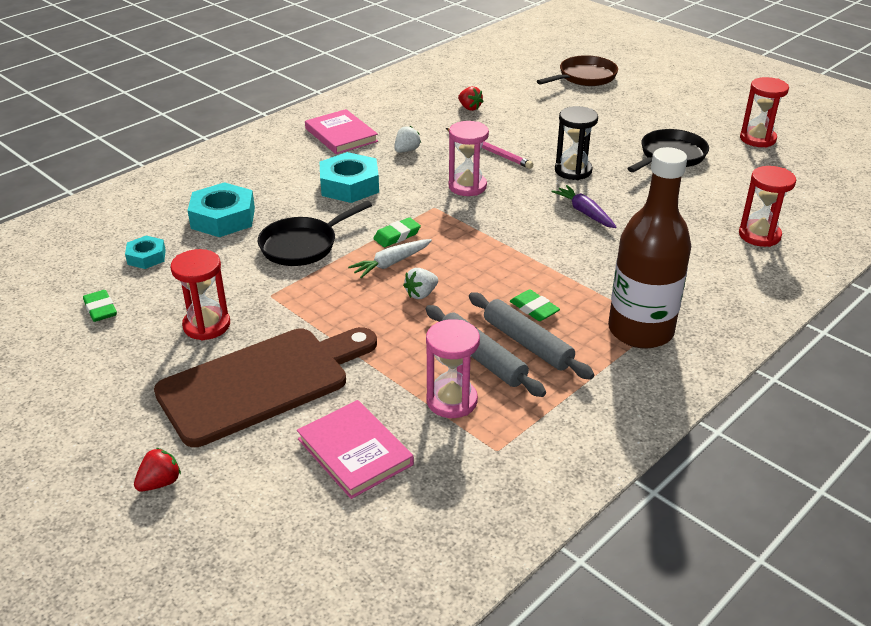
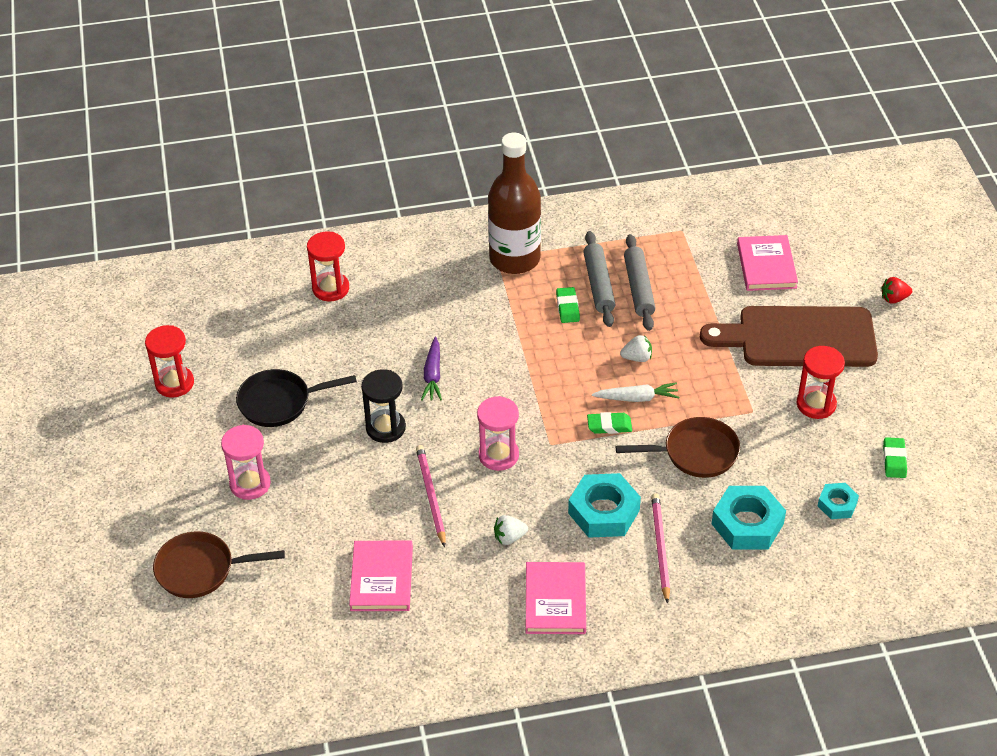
camera: 145 degrees left, 10 degrees up
black pan [258,201,372,266] -> brown pan [616,417,740,478]
pink hourglass [426,319,480,418] -> pink hourglass moved to [221,425,271,500]
red strawberry [458,86,484,111] -> pink book [349,541,413,611]
none -> pink pencil [651,493,670,604]

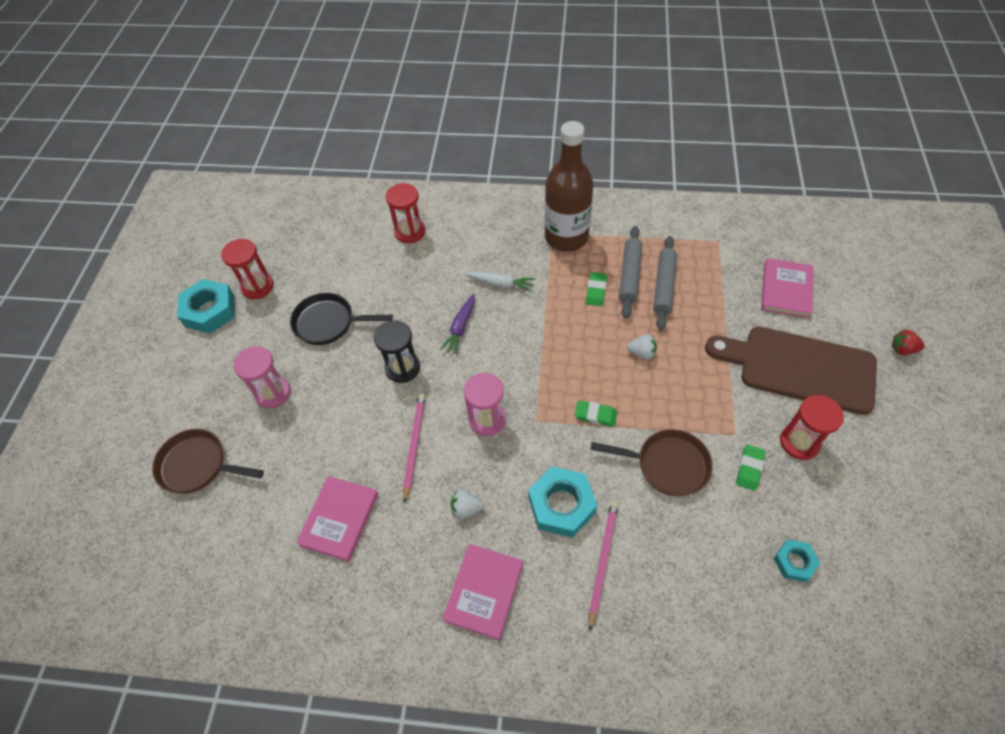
camera: 20 degrees right, 10 degrees up
white carrot [592,382,679,402] -> white carrot moved to [464,271,535,292]
turquoise nut [712,486,786,549] -> turquoise nut moved to [177,279,235,334]
green eraser [883,437,907,478] -> green eraser moved to [736,445,765,491]

